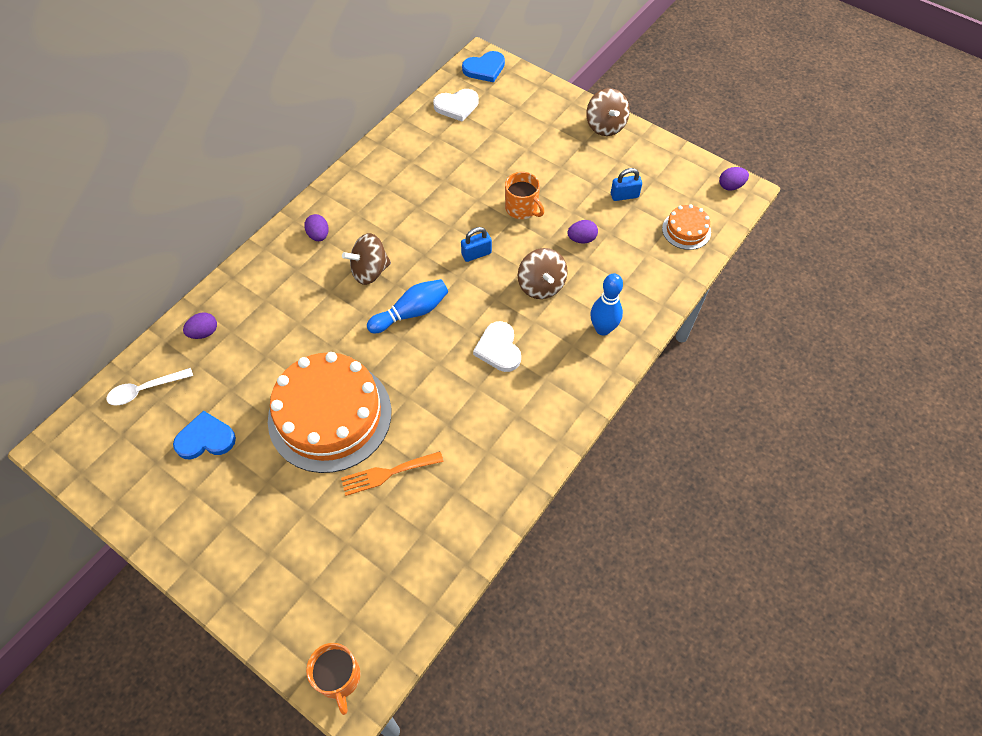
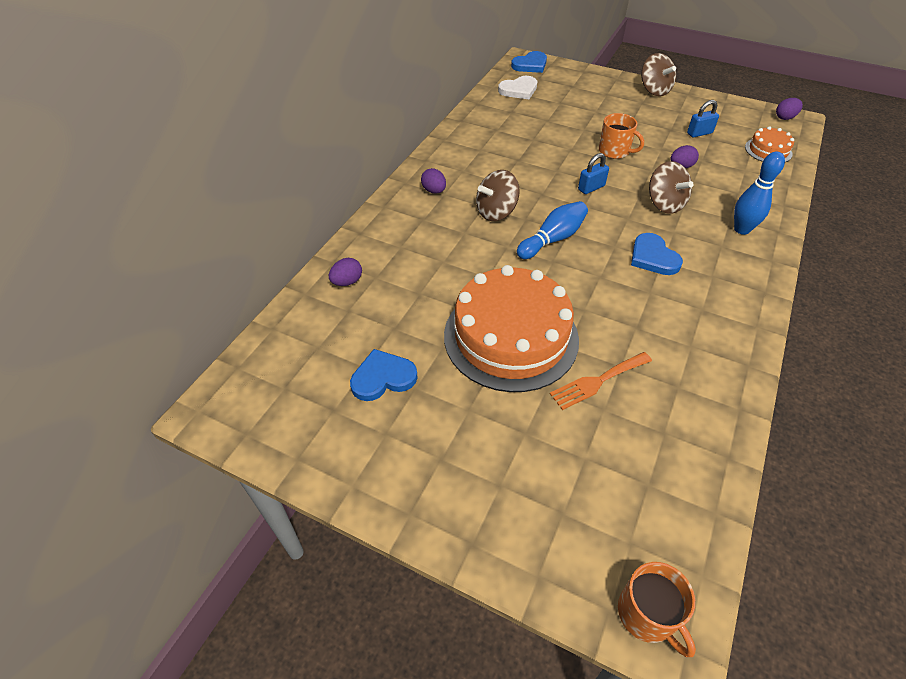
camera: 10 degrees left, 10 degrees down
white spoon [106,368,193,406] -> none
white heart [473,321,521,372] -> blue heart [631,233,683,275]

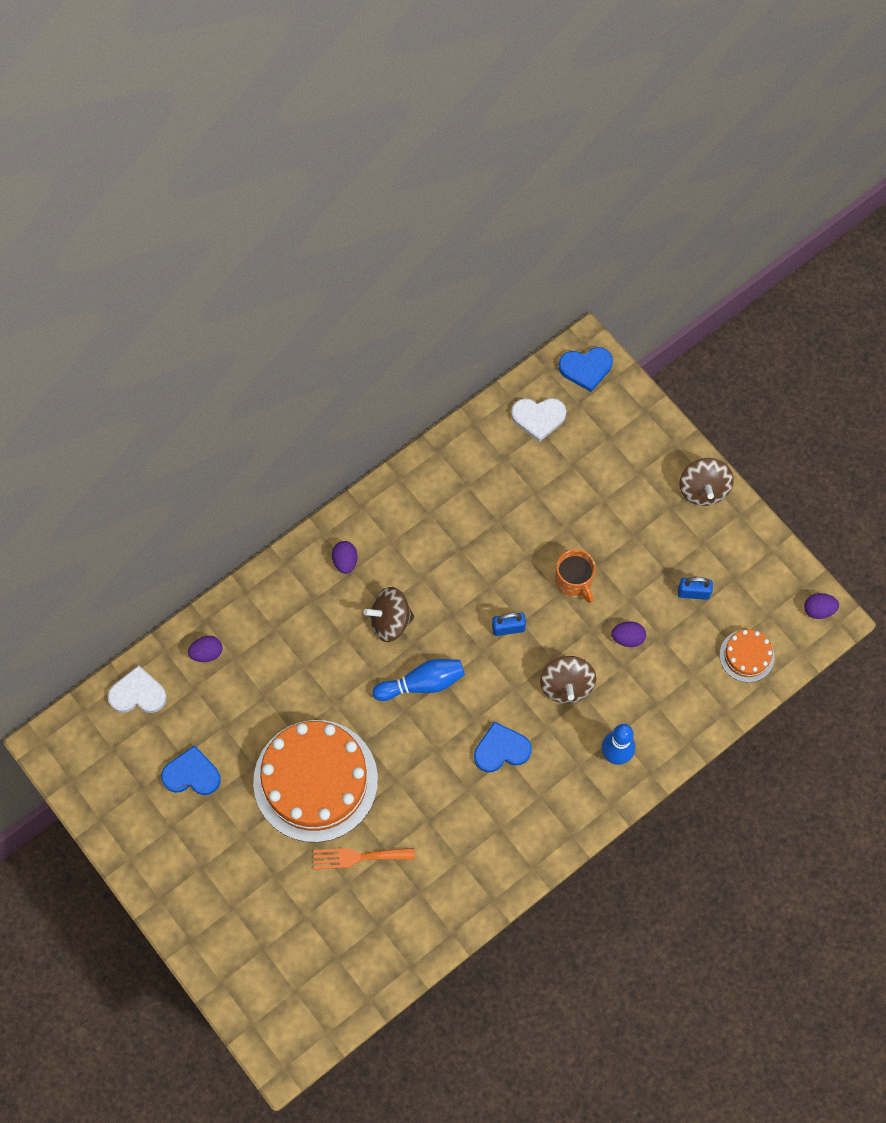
camera: 25 degrees right, 20 degrees up
orange mug [618,562,696,657] -> none
blue heart [631,233,683,275] -> blue heart turned 75 degrees clockwise [474,722,532,772]
none -> white heart [108,665,167,713]

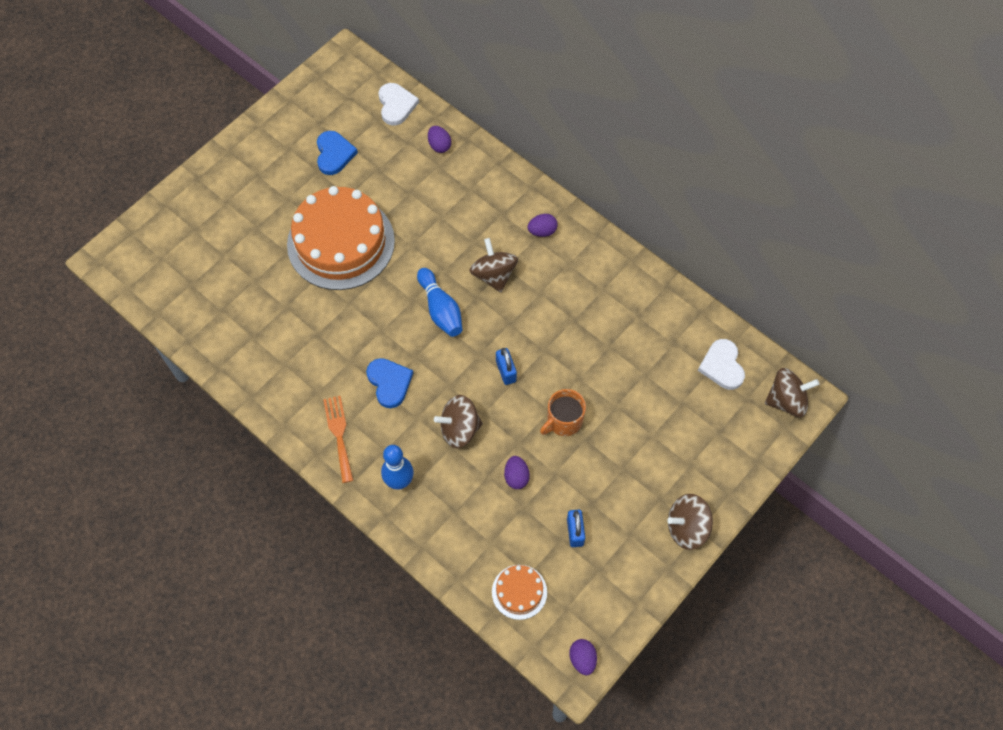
camera: 80 degrees right, 5 degrees down
orange fork [313,848,415,869] -> orange fork moved to [323,396,353,483]
blue heart [559,347,613,392] -> brown spinning top [765,368,819,417]

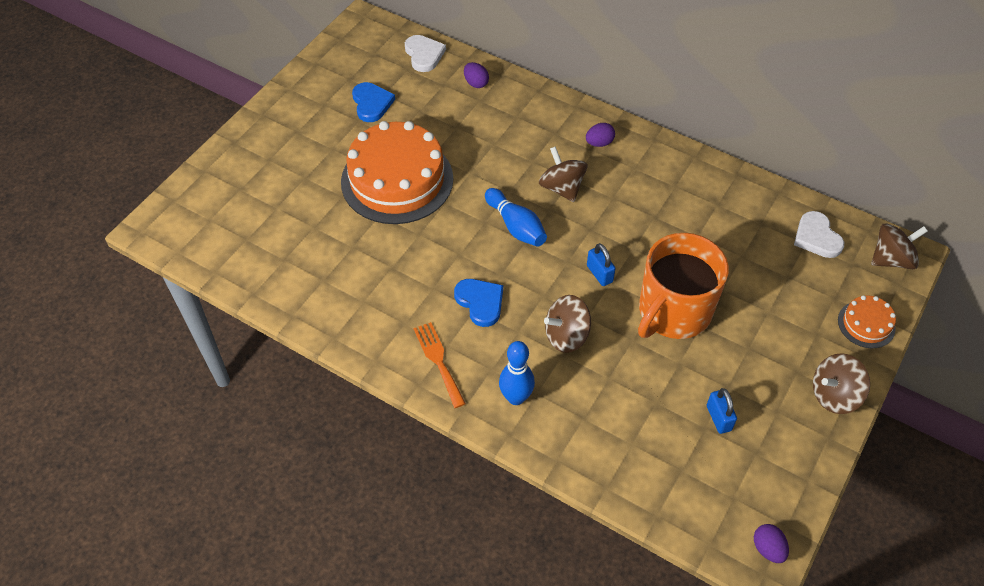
camera: 10 degrees left, 10 degrees down
orange cake [492,565,547,620] -> orange cake moved to [838,295,896,348]
purple egg [504,456,530,489] -> none
orange mug [540,389,586,436] -> orange mug [638,233,729,339], size x1.95

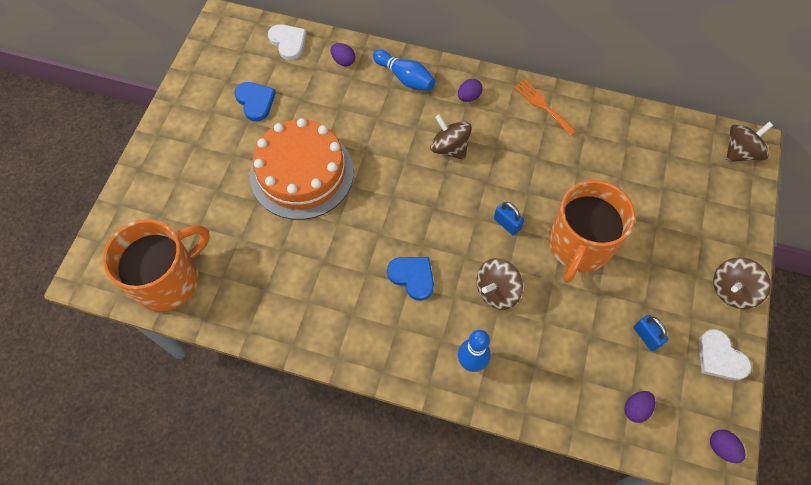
camera: 15 degrees left, 10 degrees up
orange fork [413,322,466,408] -> orange fork moved to [514,79,577,136]
blue bowling pin [485,188,547,247] -> blue bowling pin moved to [373,50,435,91]
white heart [794,211,844,258] -> white heart moved to [699,329,751,380]
orange cake [838,295,896,348] -> none
none -> orange mug [103,219,210,312]
none -> purple egg [624,391,655,423]

